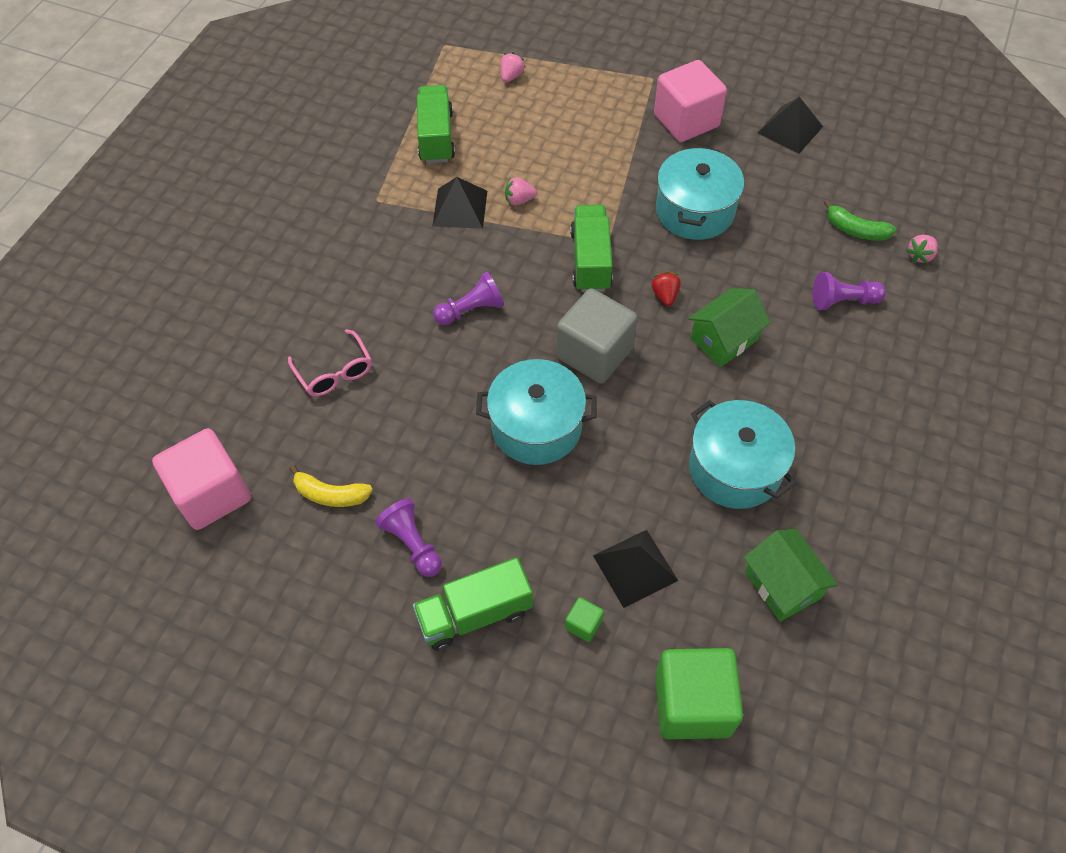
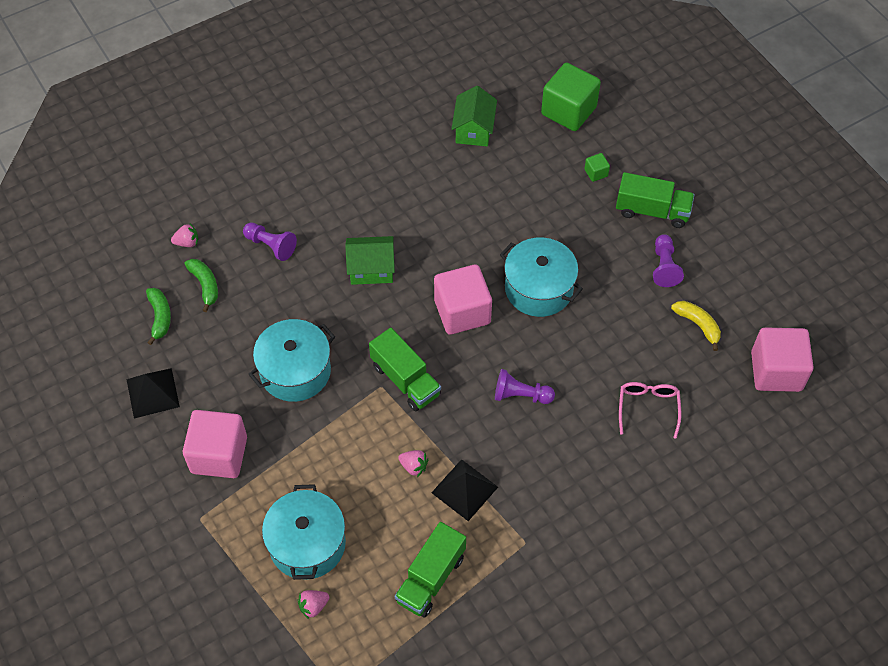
camera: 145 degrees left, 0 degrees up
grey cube [556,288,638,384] -> pink cube [434,264,492,335]
green truck [570,205,613,292] -> green truck turned 75 degrees counterclockwise [369,328,441,411]
black pyramid [593,530,678,608] -> none
red strawberry [651,272,681,306] -> none
turquoise pot [689,400,796,509] -> turquoise pot moved to [262,484,346,580]
none -> green banana [146,288,171,345]

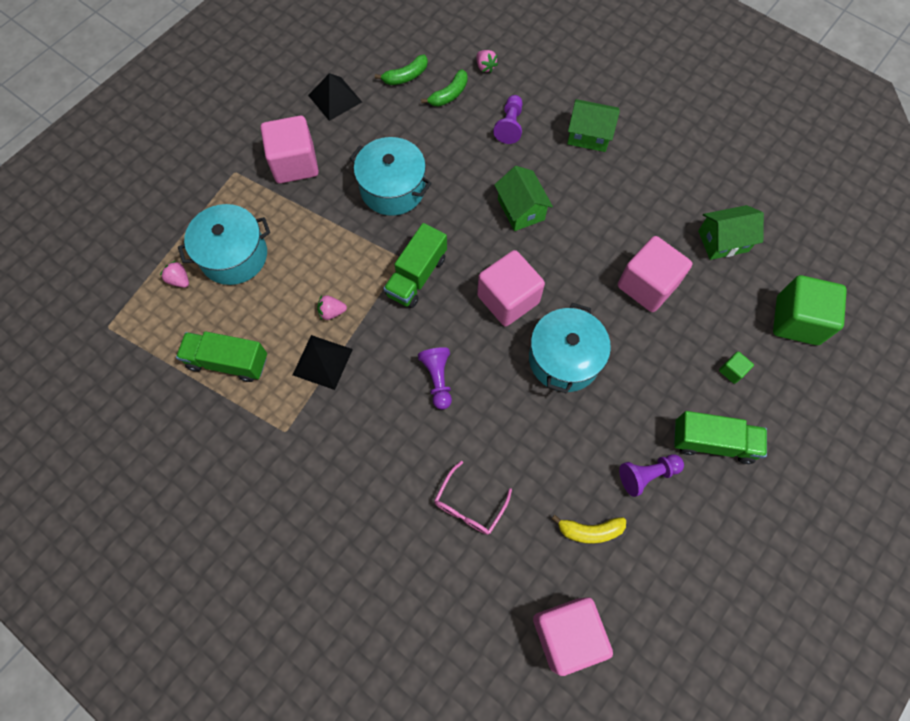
camera: 70 degrees right, 10 degrees up
pink strawberry [398,450,428,477] -> pink strawberry turned 75 degrees clockwise [317,295,347,320]
green truck [616,172,694,228] -> green truck turned 75 degrees counterclockwise [674,411,767,464]
pink glasses [619,382,681,439] -> pink glasses turned 135 degrees clockwise [434,461,512,535]
yellow banana [671,301,721,351] -> yellow banana turned 60 degrees clockwise [552,515,626,544]
none -> green house [567,99,620,152]
none -> pink cube [618,236,692,312]

